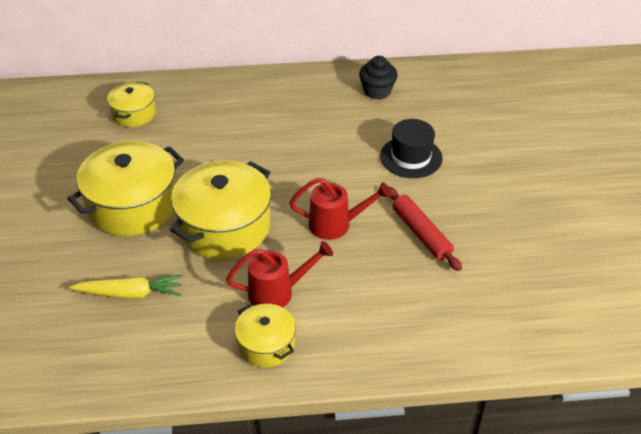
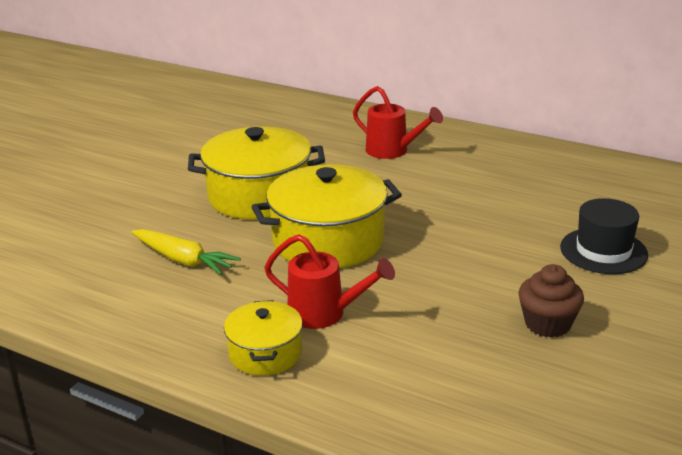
camera: 35 degrees right, 15 degrees down
yellow pot [107,82,156,127] -> none
red watering can [290,178,391,240] -> red watering can moved to [353,86,443,159]
black cupcake [359,56,398,99] -> none
red rolling pin [388,186,462,271] -> brown cupcake [518,264,584,338]

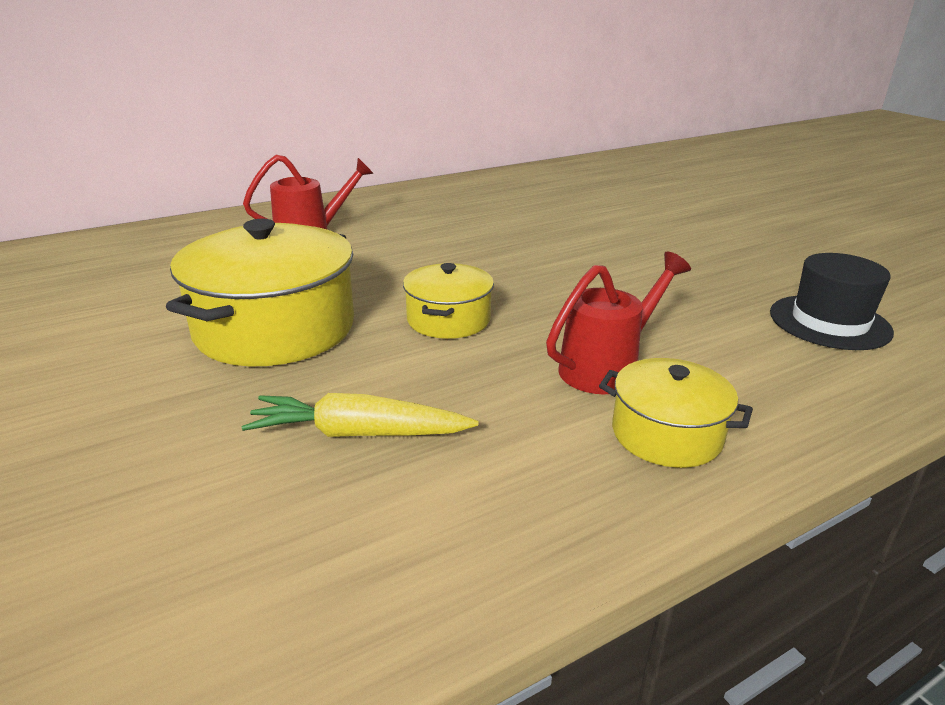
camera: 60 degrees left, 0 degrees up
yellow carrot [132,229,241,275] -> yellow carrot turned 150 degrees counterclockwise [242,393,478,437]
yellow pot [251,164,402,268] -> yellow pot [403,263,494,339], size x0.55
brown cupcake [518,264,584,338] -> none
black hat [560,198,648,274] -> black hat moved to [770,253,894,350]

